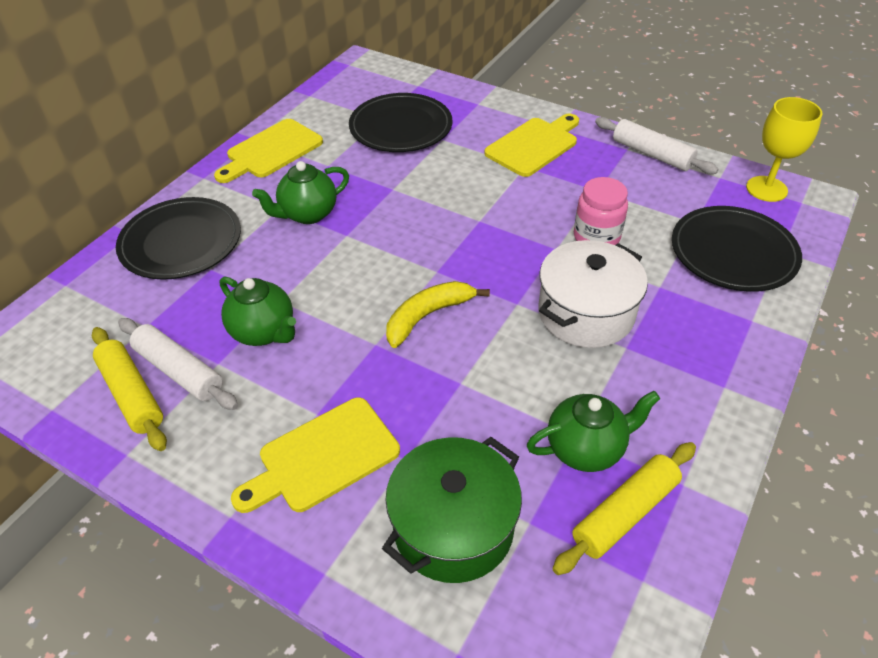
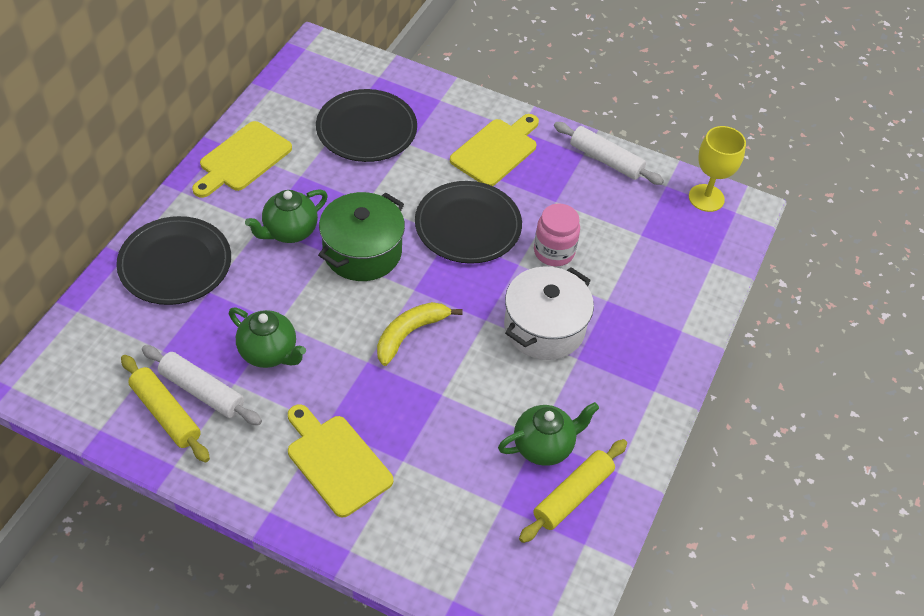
camera: 10 degrees left, 5 degrees up
yellow cutting board [231,397,400,513] -> yellow cutting board turned 90 degrees clockwise [288,404,393,518]
green pot [382,437,522,583] -> green pot moved to [318,192,405,281]
black plate [672,206,802,292] -> black plate moved to [415,181,522,264]

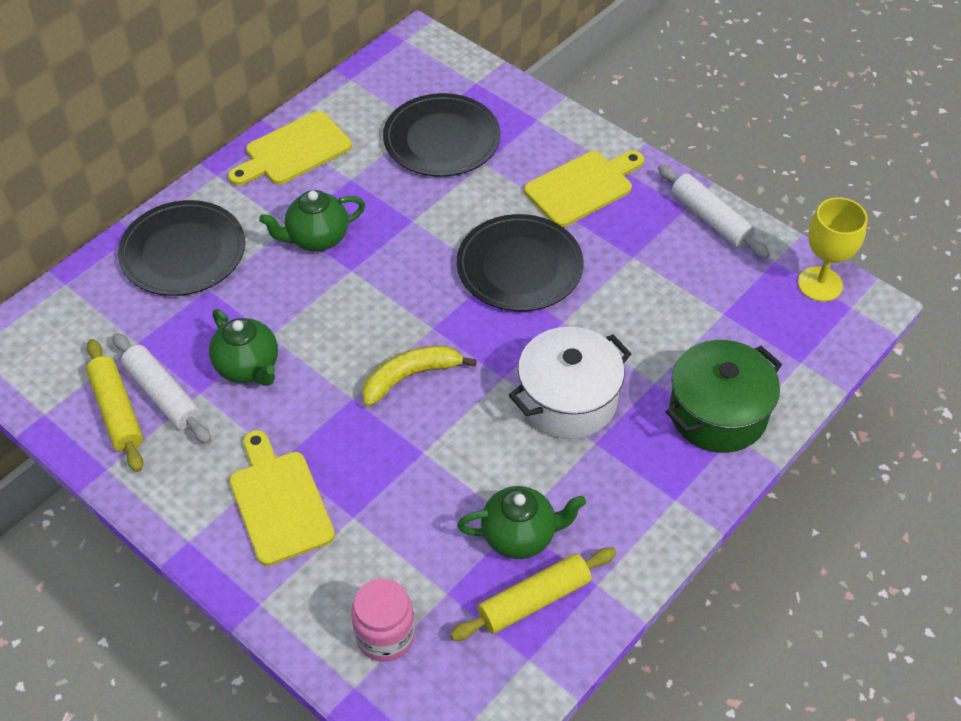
camera: 20 degrees right, 0 degrees up
green pot [318,192,405,281] -> green pot moved to [665,340,782,453]
pink jar [534,204,580,266] -> pink jar moved to [351,578,415,662]

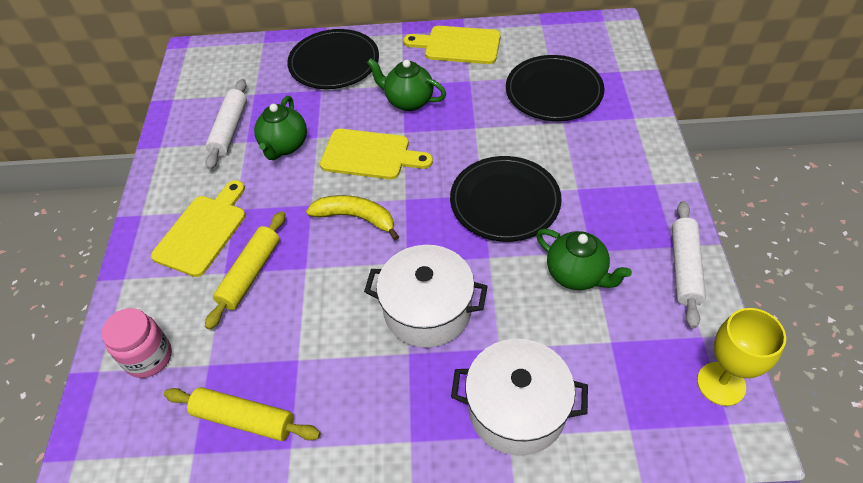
camera: 50 degrees right, 0 degrees up
yellow rolling pin [86,339,143,472] -> yellow rolling pin moved to [205,211,285,330]
green teapot [458,486,586,559] -> green teapot moved to [536,229,632,290]
yellow cutting board [524,151,644,227] -> yellow cutting board moved to [320,129,433,179]
green pot [665,340,782,453] -> white pot [451,339,588,456]

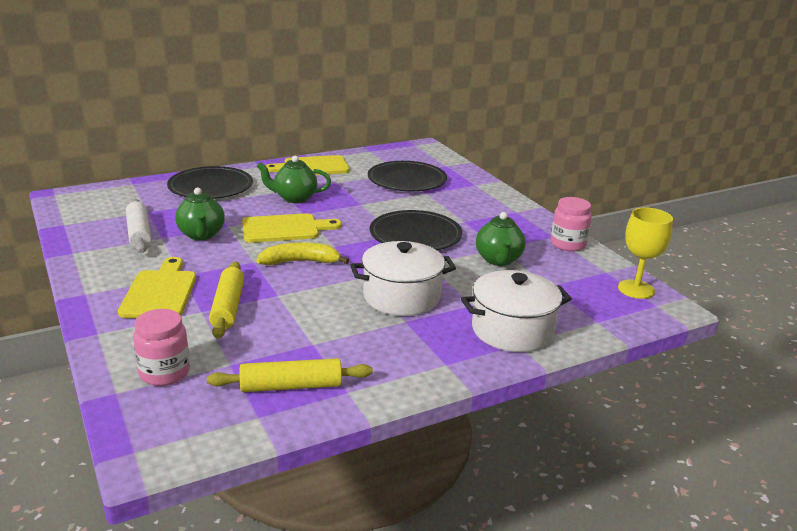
camera: 30 degrees left, 25 degrees down
green teapot [536,229,632,290] -> green teapot turned 75 degrees clockwise [476,212,525,266]
white rolling pin [672,201,706,328] -> pink jar [550,197,592,251]

